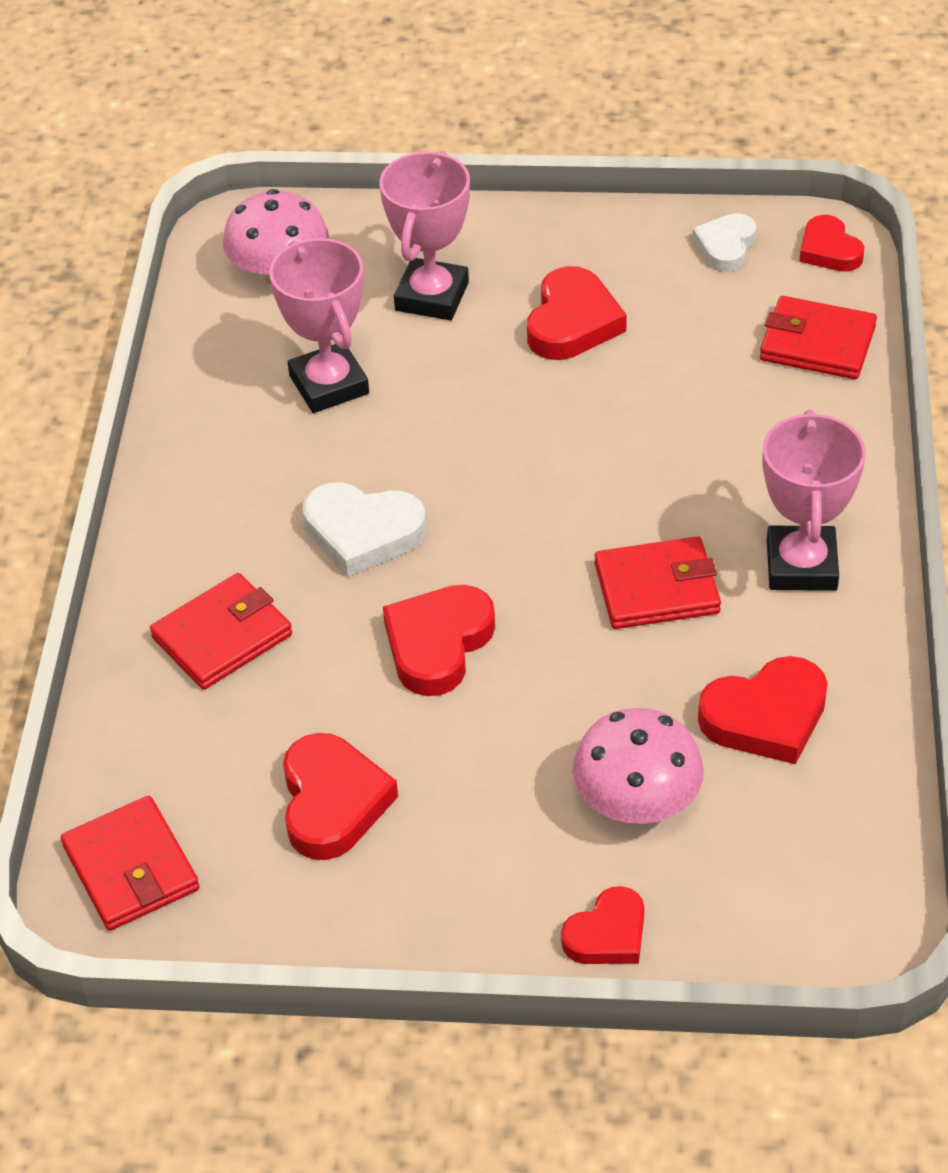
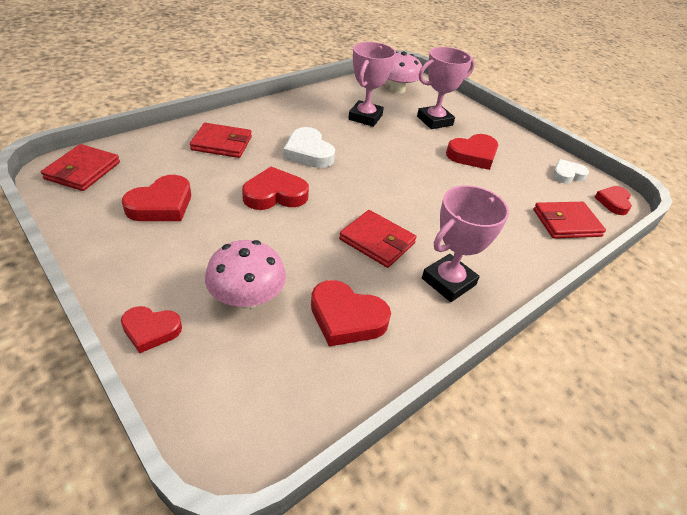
camera: 40 degrees right, 5 degrees down
red wallet [760,296,877,379] -> red wallet turned 75 degrees counterclockwise [533,202,606,239]

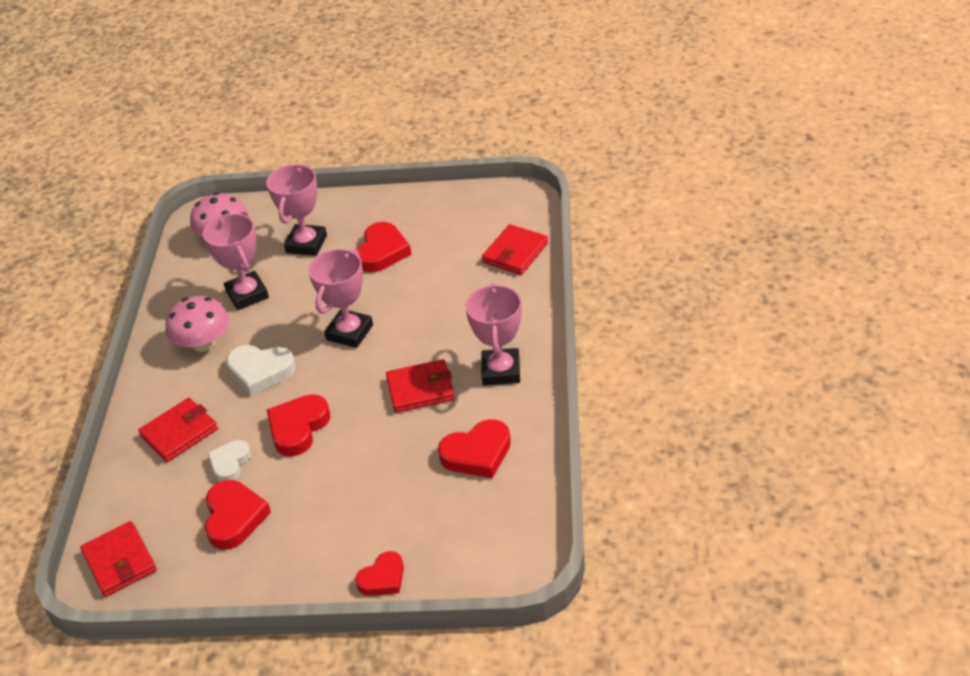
camera: 40 degrees left, 0 degrees up
pink mushroom [205,240,286,309] -> pink mushroom moved to [166,296,229,352]
white heart [552,159,589,183] -> white heart moved to [208,440,251,482]
red heart [595,186,632,215] -> none
none -> pink trophy [308,249,373,348]

